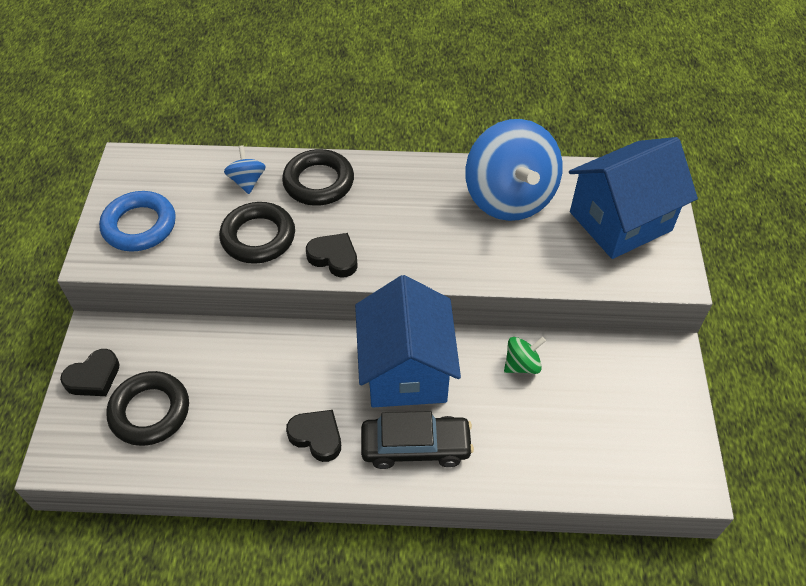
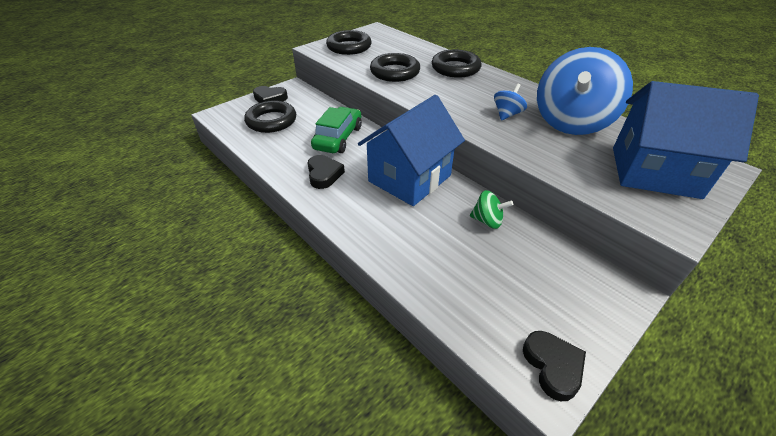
camera: 45 degrees right, 10 degrees down
blue ring [99,191,176,252] -> black ring [326,30,372,55]
blue spinning top [224,145,266,194] -> blue spinning top moved to [494,83,527,121]
black heart [306,233,358,278] -> black heart moved to [523,331,586,401]
black car [361,411,474,469] -> none
none -> green car [311,107,362,153]

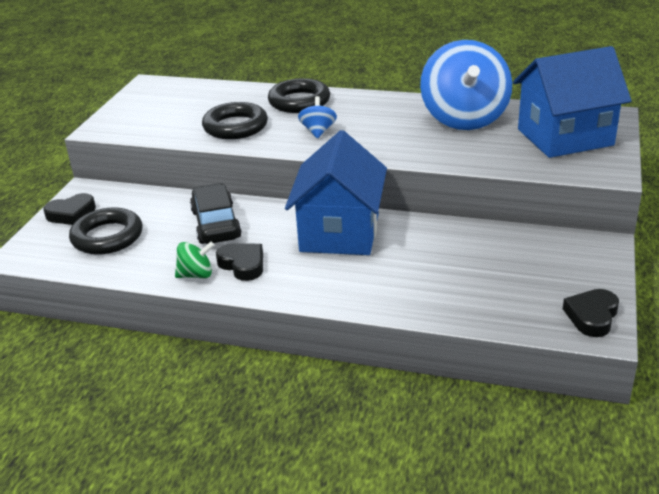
camera: 30 degrees left, 10 degrees down
green car [311,107,362,153] -> black car [190,183,241,244]
black ring [326,30,372,55] -> none
green spinning top [470,190,513,229] -> green spinning top moved to [175,242,215,278]
blue spinning top [494,83,527,121] -> blue spinning top moved to [298,96,337,139]
black heart [523,331,586,401] -> black heart turned 105 degrees counterclockwise [563,289,619,337]

